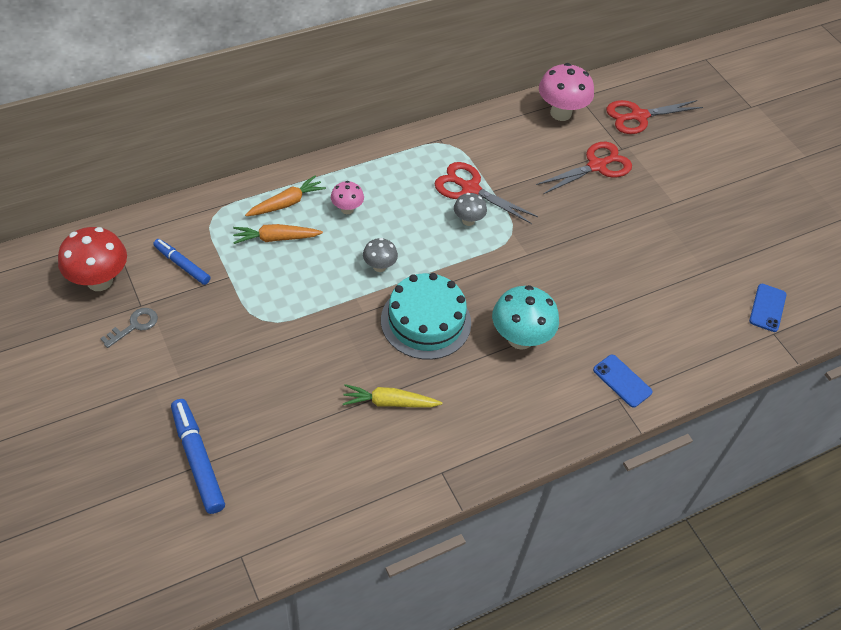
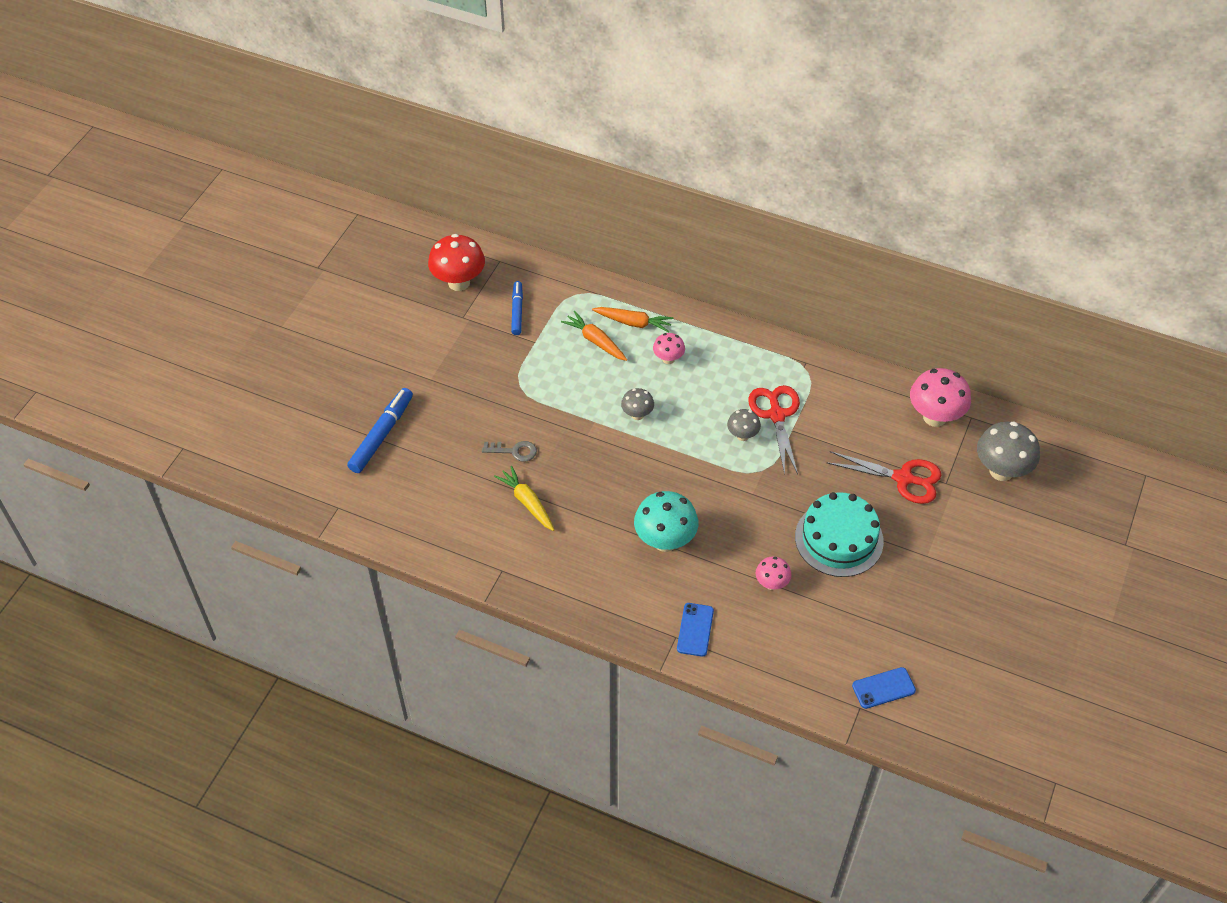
camera: 55 degrees right, 0 degrees up
grey key [100,308,158,348] -> grey key moved to [482,441,537,462]
turquoise cake [381,273,471,360] -> turquoise cake moved to [795,492,884,577]
red scissors [606,100,703,134] -> grey mushroom [977,422,1040,481]
none -> pink mushroom [755,556,791,590]

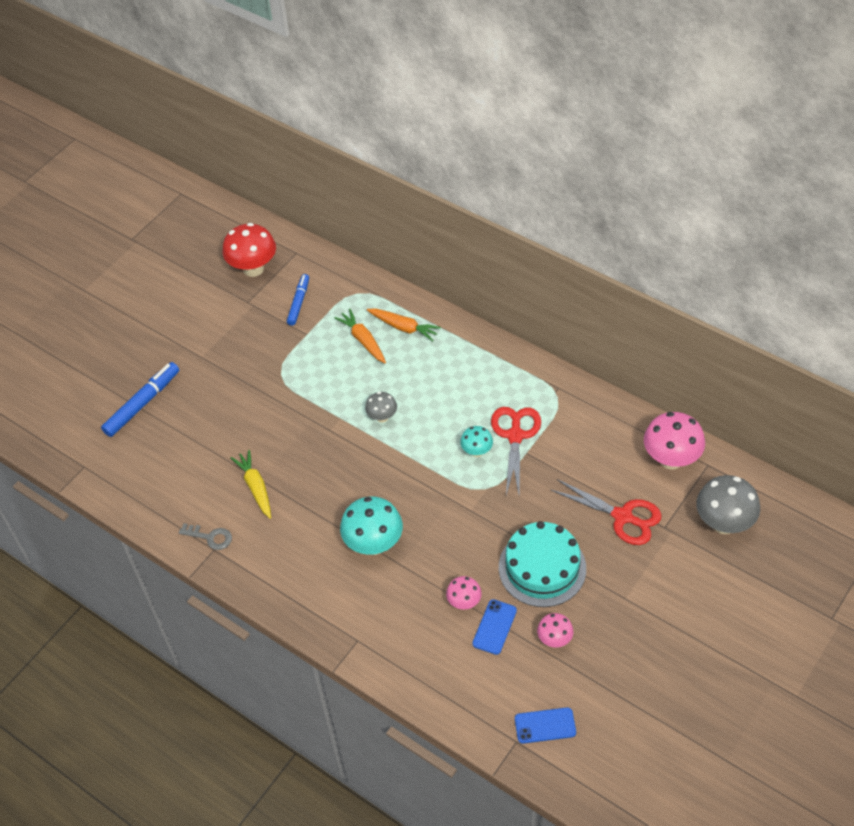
camera: 15 degrees right, 0 degrees up
grey key [482,441,537,462] -> grey key moved to [179,523,232,550]
pink mushroom [653,333,685,364] -> pink mushroom moved to [537,613,574,648]
blue phone [677,603,714,657] -> blue phone moved to [473,599,517,655]
grey mushroom [727,409,761,441] -> turquoise mushroom [460,426,493,457]

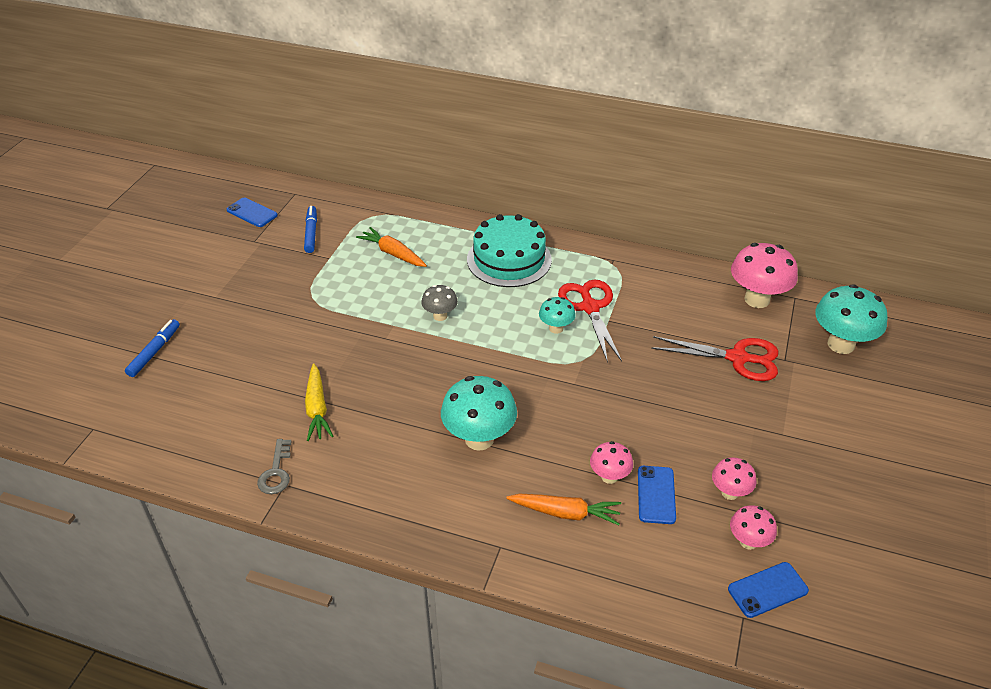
camera: 20 degrees left, 10 degrees down
blue marker [101,362,179,437] -> blue marker [125,319,180,377], size x0.65
grey key [179,523,232,550] -> grey key turned 90 degrees clockwise [257,439,292,494]
red mushroom [223,223,276,277] -> blue phone [227,198,278,227]
yellow carrot [231,450,271,519] -> yellow carrot turned 150 degrees counterclockwise [305,363,333,441]
orange carrot [367,308,441,341] -> orange carrot moved to [506,494,621,525]
turquoise cake [499,521,586,607] -> turquoise cake moved to [467,214,552,287]
grey mushroom [696,475,760,534] -> turquoise mushroom [815,284,888,354]
none -> pink mushroom [730,505,777,550]

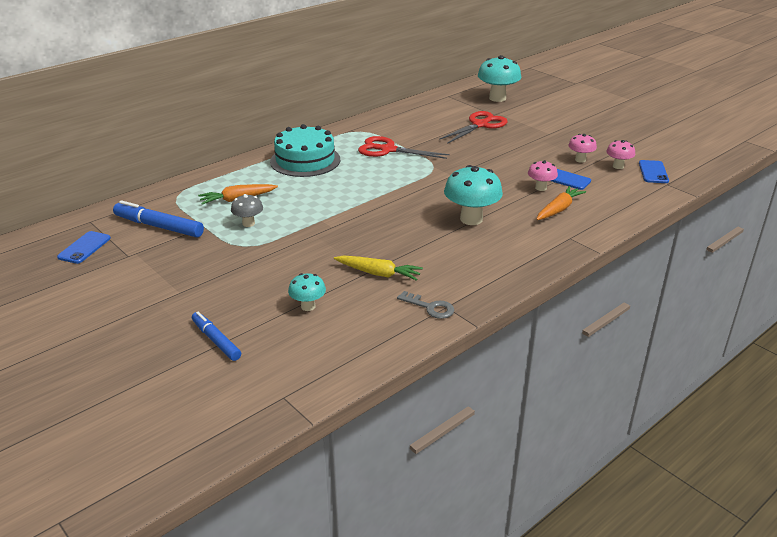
camera: 60 degrees left, 10 degrees down
blue phone [227,198,278,227] -> blue phone turned 45 degrees counterclockwise [57,231,111,264]
blue marker [304,206,317,253] -> blue marker [113,200,204,237], size x1.53
grey mushroom [421,285,458,321] -> grey mushroom moved to [231,194,263,227]
turquoise mushroom [539,297,576,334] -> turquoise mushroom moved to [288,273,326,311]
pink mushroom [731,243,798,308] -> none

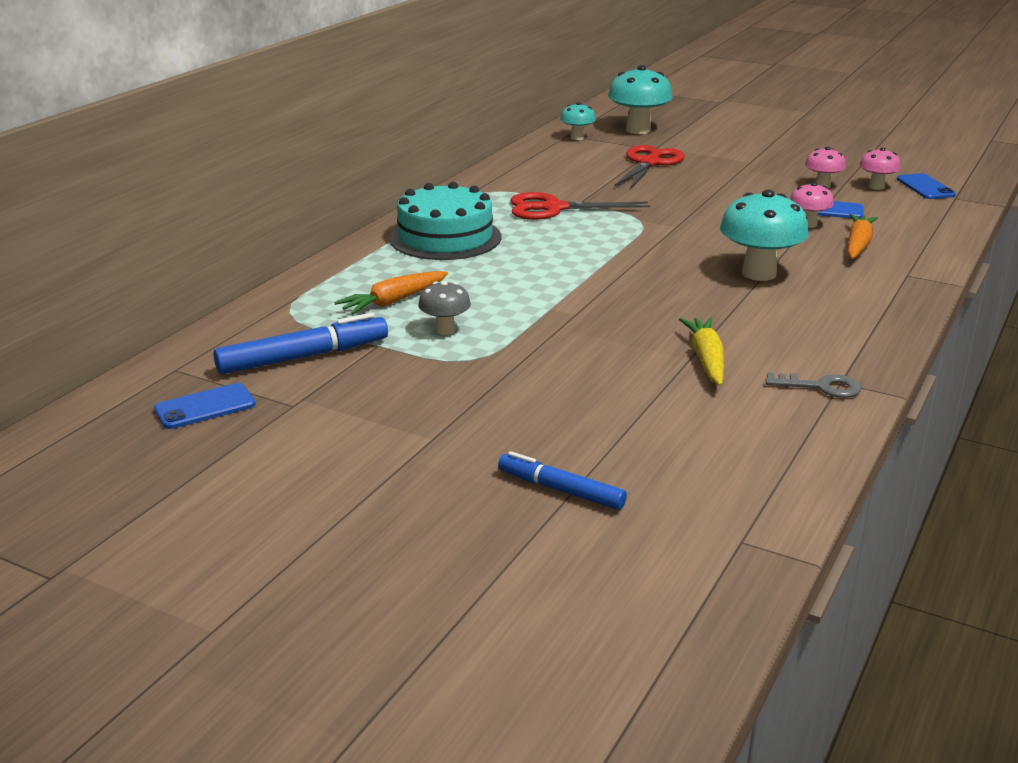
camera: 20 degrees left, 5 degrees down
blue phone [57,231,111,264] -> blue phone turned 60 degrees clockwise [154,383,256,429]
blue marker [113,200,204,237] -> blue marker turned 150 degrees clockwise [213,313,388,374]
turquoise mushroom [288,273,326,311] -> turquoise mushroom moved to [560,102,596,140]
yellow carrot [334,255,423,281] -> yellow carrot turned 90 degrees counterclockwise [679,317,724,386]

